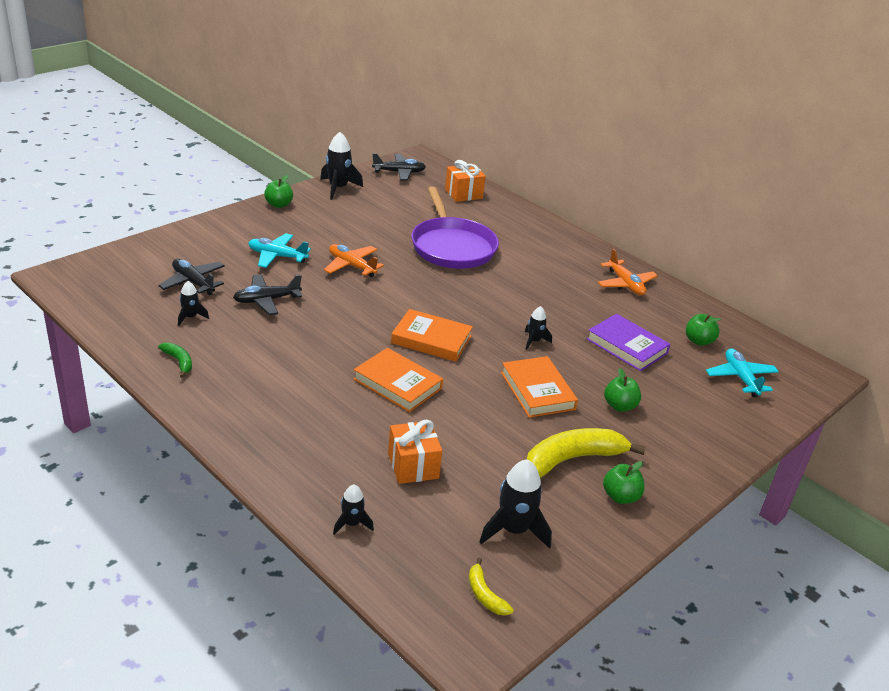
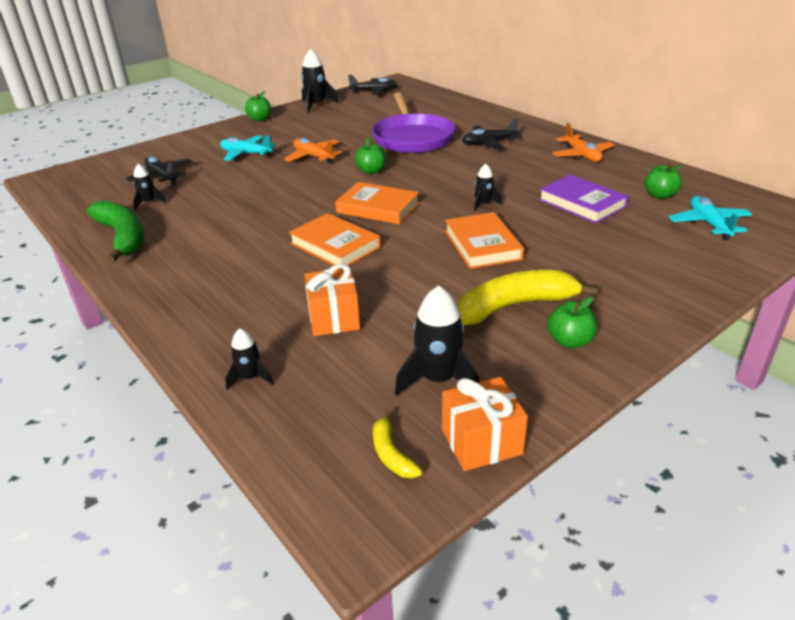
camera: 10 degrees right, 0 degrees up
green banana [158,342,192,378] -> green banana [86,200,144,263], size x2.11
black plane [233,274,302,315] -> black plane moved to [462,118,520,150]
orange gift [445,160,486,202] -> orange gift moved to [442,377,528,471]
green apple [604,368,641,412] -> green apple moved to [355,137,386,174]

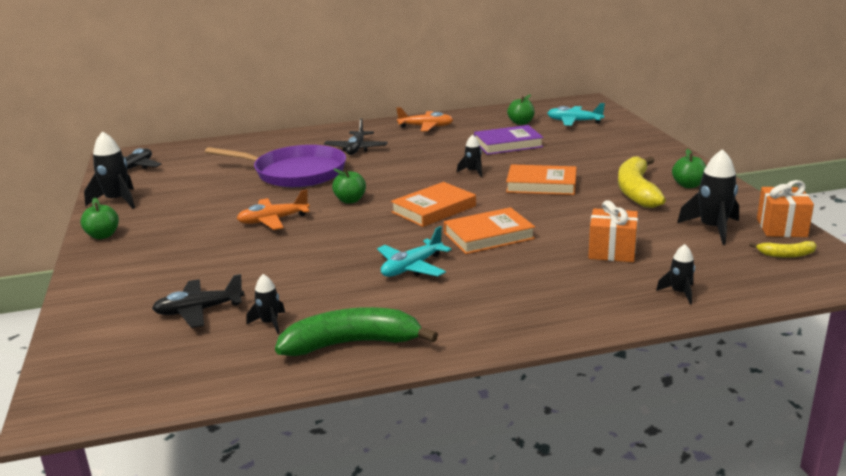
camera: 65 degrees left, 10 degrees down
turquoise plane [220,135,276,161] -> turquoise plane moved to [377,226,452,277]

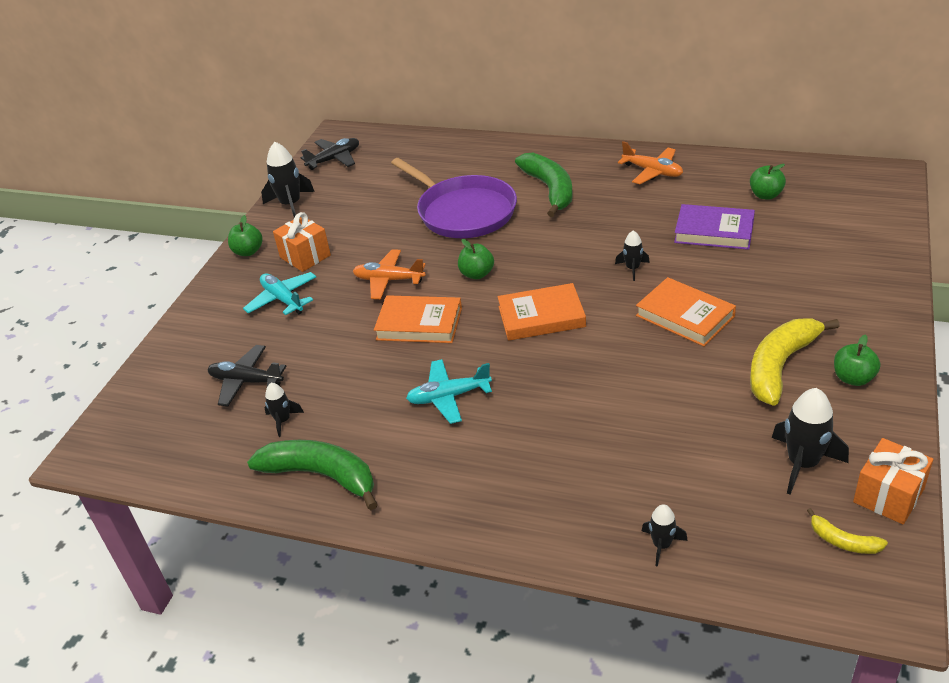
camera: 35 degrees right, 15 degrees up
black plane [324,118,388,155] -> green banana [515,153,573,217]
orange book [444,207,535,254] -> orange book moved to [374,295,462,343]
turquoise plane [547,103,605,126] -> turquoise plane moved to [243,272,316,315]
orange gift [588,200,638,262] -> orange gift moved to [273,212,331,272]

